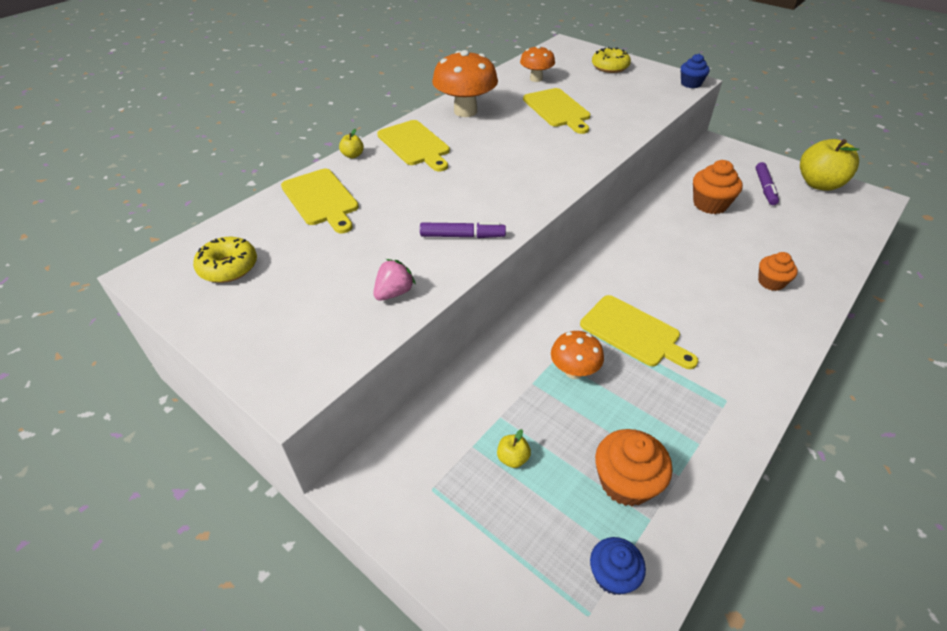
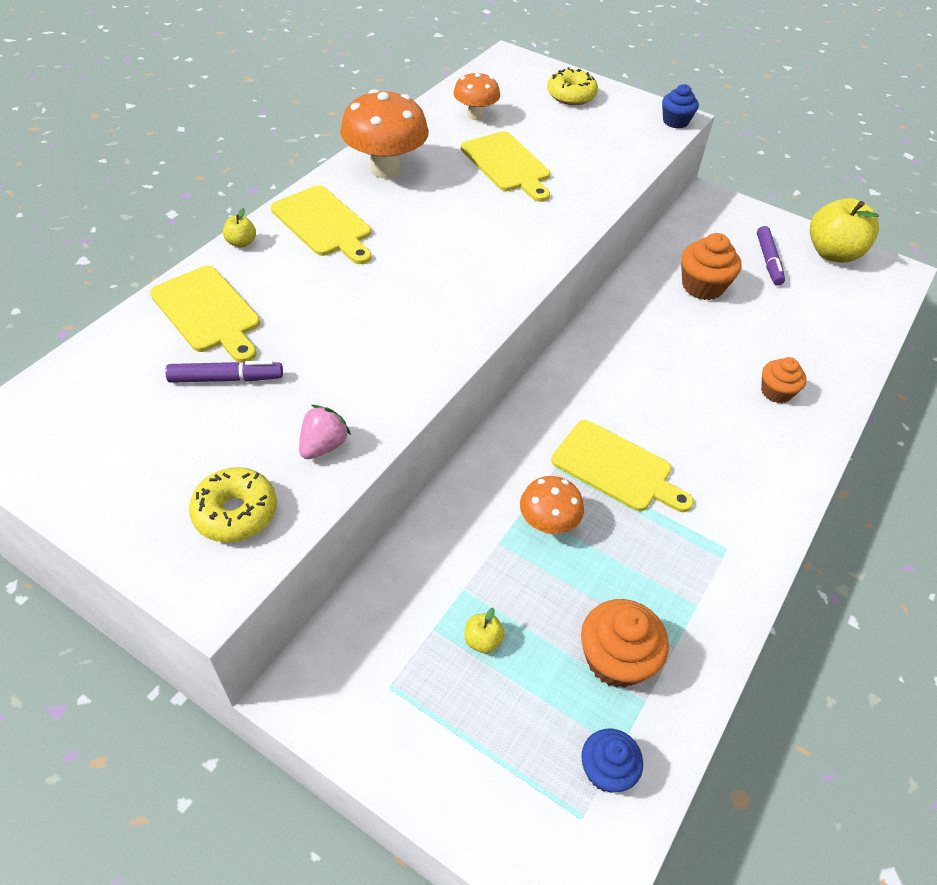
camera: 10 degrees left, 5 degrees up
yellow donut [193,237,257,283] -> yellow donut moved to [189,467,277,543]
purple marker [420,222,506,238] -> purple marker moved to [165,360,283,383]

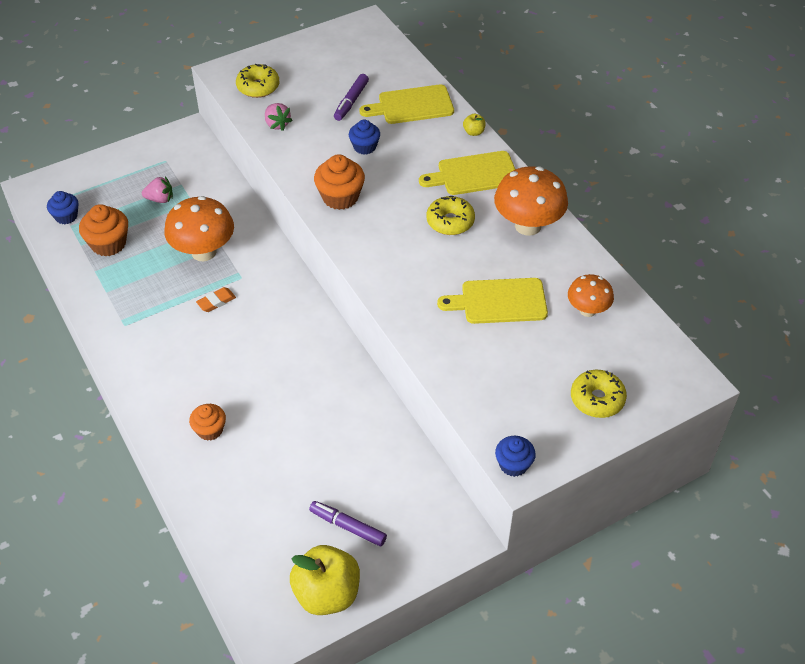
camera: 120 degrees right, 0 degrees up
yellow apple [465,608,505,653] -> pink strawberry [142,176,173,203]
orange mushroom [520,476,584,534] -> orange mushroom [164,196,234,261], size x1.69
yellow cutting board [551,420,694,512] -> orange eraser [196,287,236,312]
orange cupcake [681,233,742,300] -> orange cupcake moved to [314,154,365,210]
none -> blue cupcake [349,119,380,155]
none -> yellow donut [427,196,475,235]

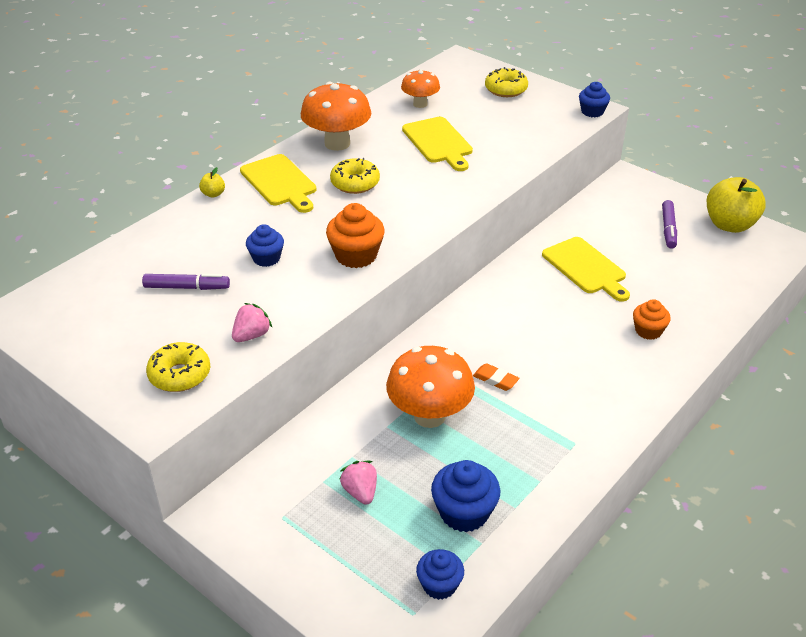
camera: 110 degrees left, 10 degrees down
orange cupcake [79,204,128,257] -> blue cupcake [431,460,500,532]
yellow cutting board [360,84,454,124] -> yellow cutting board moved to [542,237,630,302]

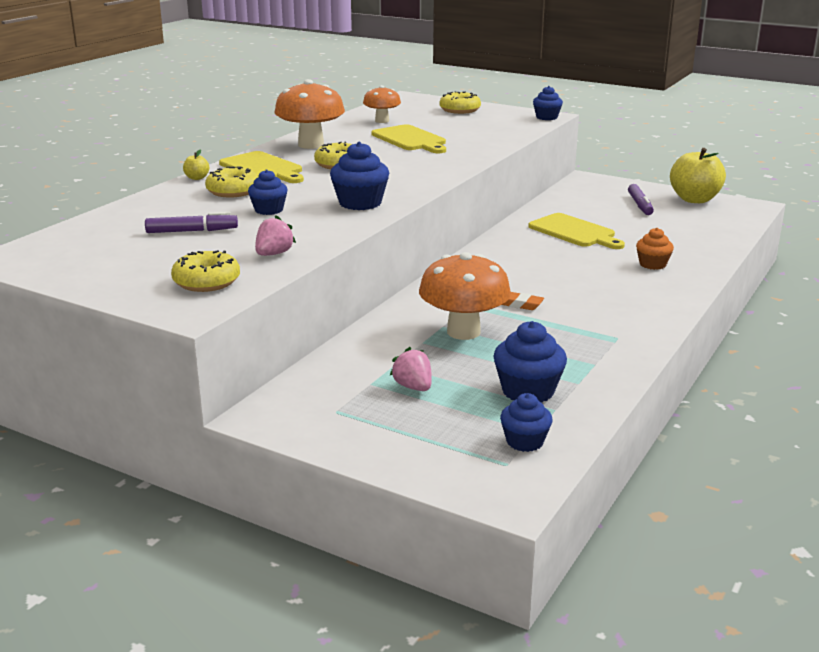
camera: 10 degrees left, 15 degrees down
orange cupcake [326,203,385,268] -> blue cupcake [330,142,389,210]
none -> yellow donut [205,166,258,198]

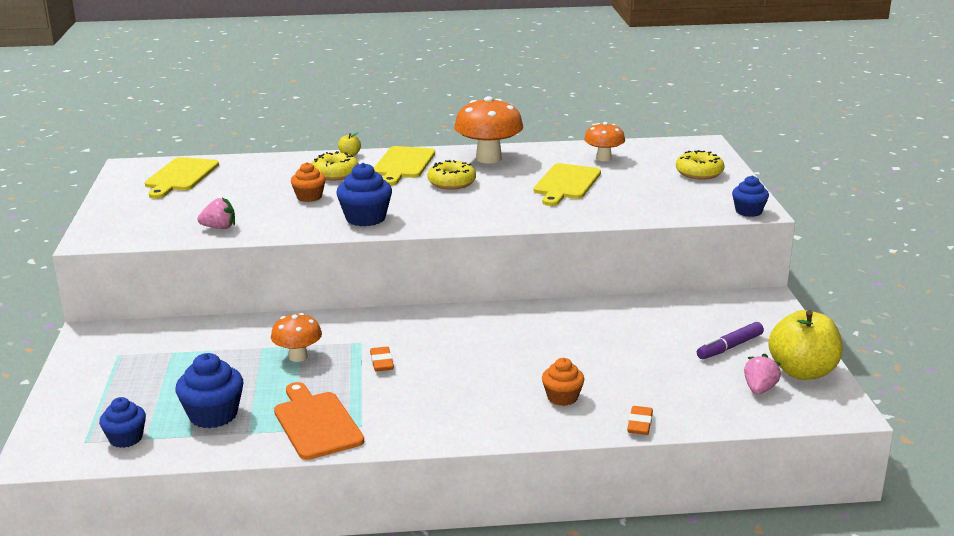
camera: 55 degrees right, 0 degrees up
purple marker [145,212,238,233] -> none
yellow donut [171,250,240,292] -> none
blue cupcake [248,169,288,215] -> orange cupcake [291,162,326,202]
pink strawberry [390,347,432,391] -> pink strawberry moved to [744,354,781,394]
orange mushroom [419,252,511,340] -> orange mushroom [271,313,322,362], size x0.59
yellow cutting board [528,213,625,249] -> yellow cutting board moved to [145,157,219,199]
none -> orange cutting board [274,382,364,460]
none -> orange eraser [627,406,653,435]

